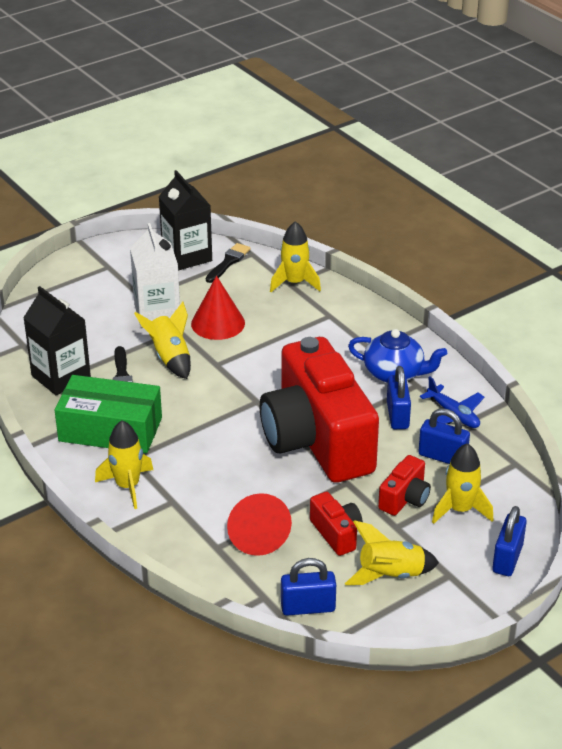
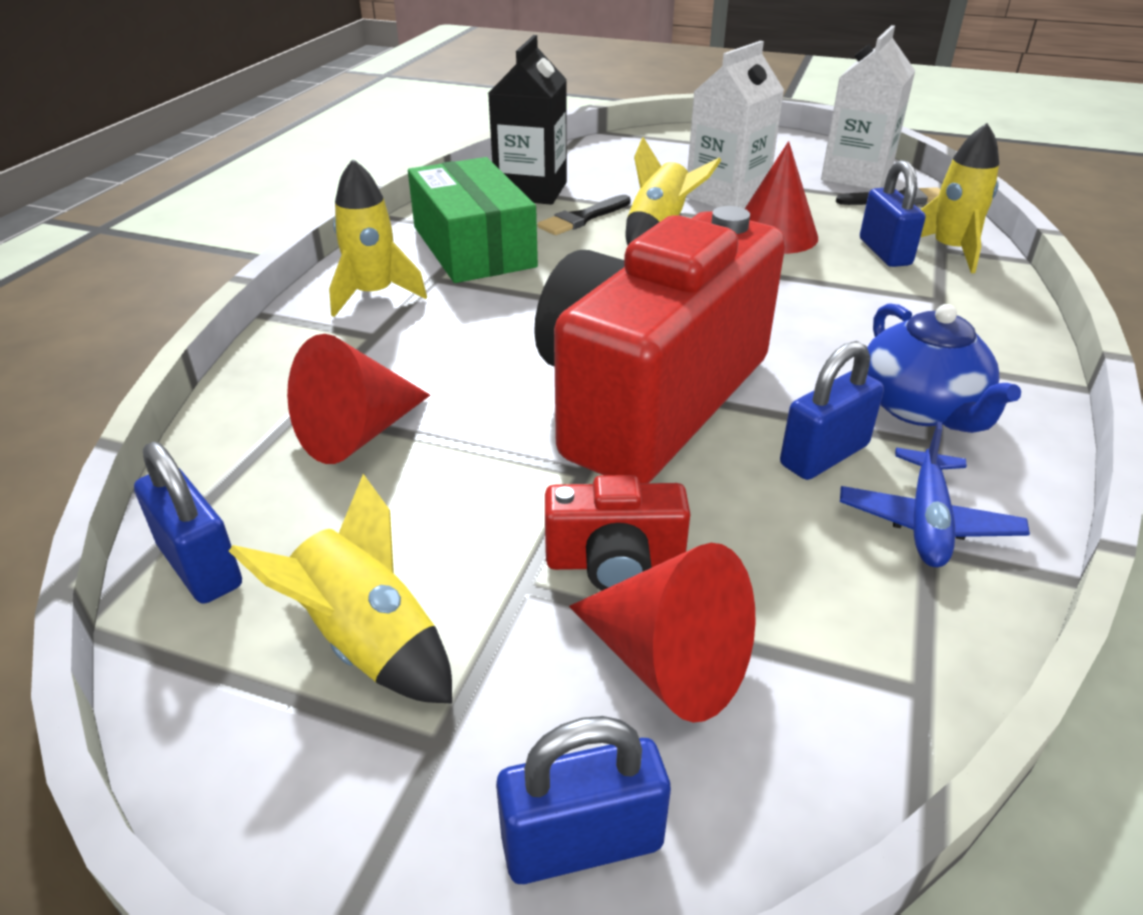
camera: 55 degrees right, 0 degrees up
black carton [158,170,212,271] -> white carton [821,25,915,189]
red camera [310,492,363,556] -> none
blue padlock [418,408,470,464] -> blue padlock moved to [860,160,925,267]
yellow rocket [432,443,493,524] -> red cone [569,543,756,723]

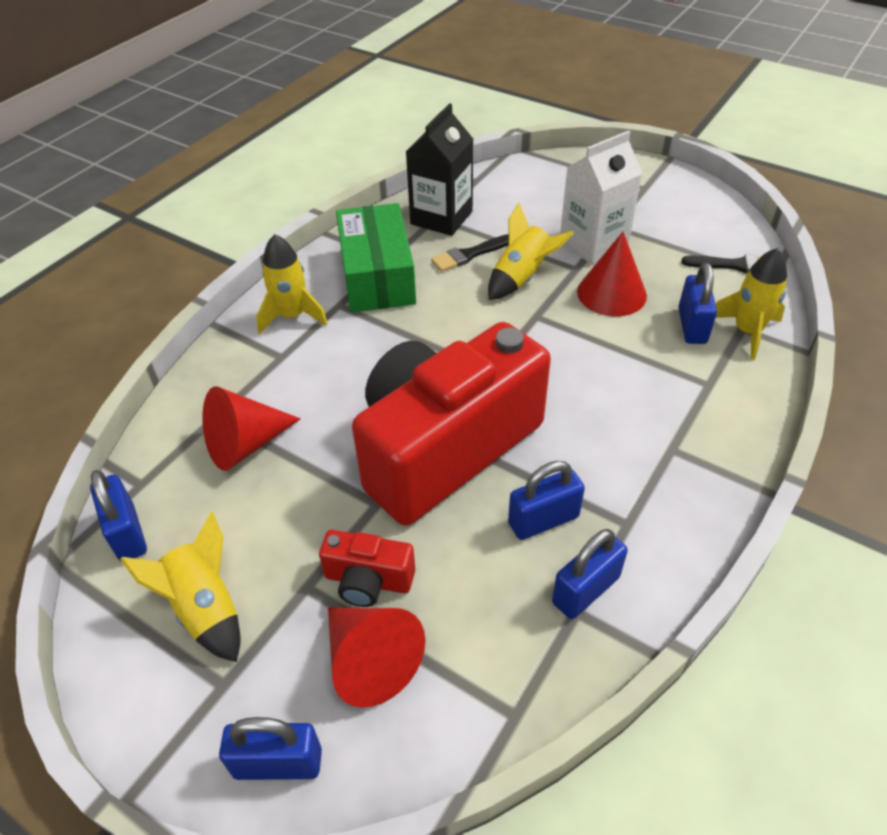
camera: 15 degrees right, 10 degrees up
white carton [821,25,915,189] -> none
blue plane [840,422,1030,567] -> blue padlock [552,529,628,619]
blue teapot [867,303,1021,433] -> none

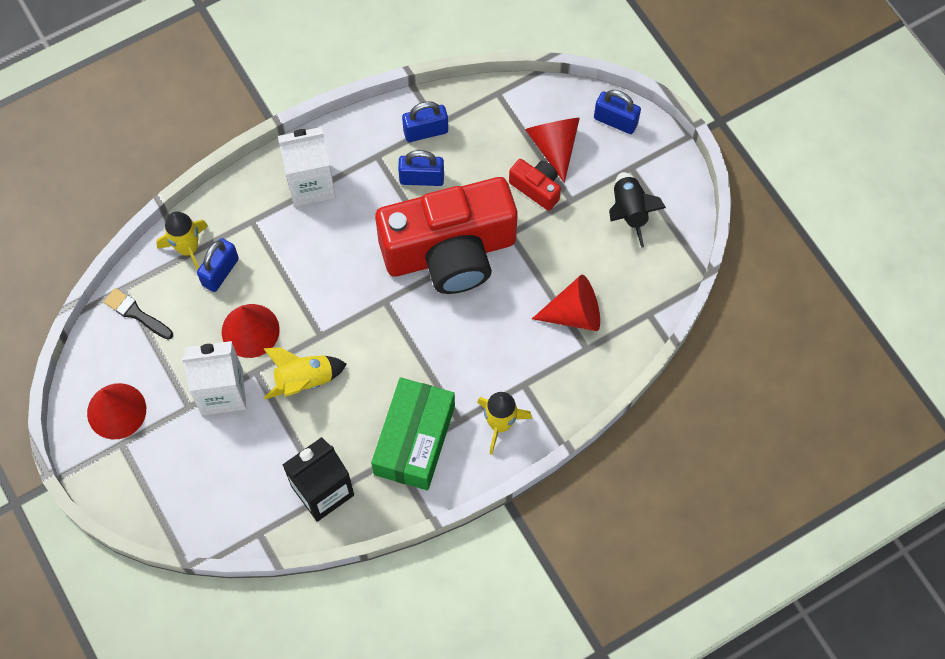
camera: 155 degrees left, 20 degrees up
blue padlock [90,470,147,562] -> none
yellow rocket [120,512,241,662] -> black rocket [609,172,666,248]
black brush [431,234,508,272] -> none
none -> red cone [87,383,146,439]
none -> white carton [278,127,336,207]

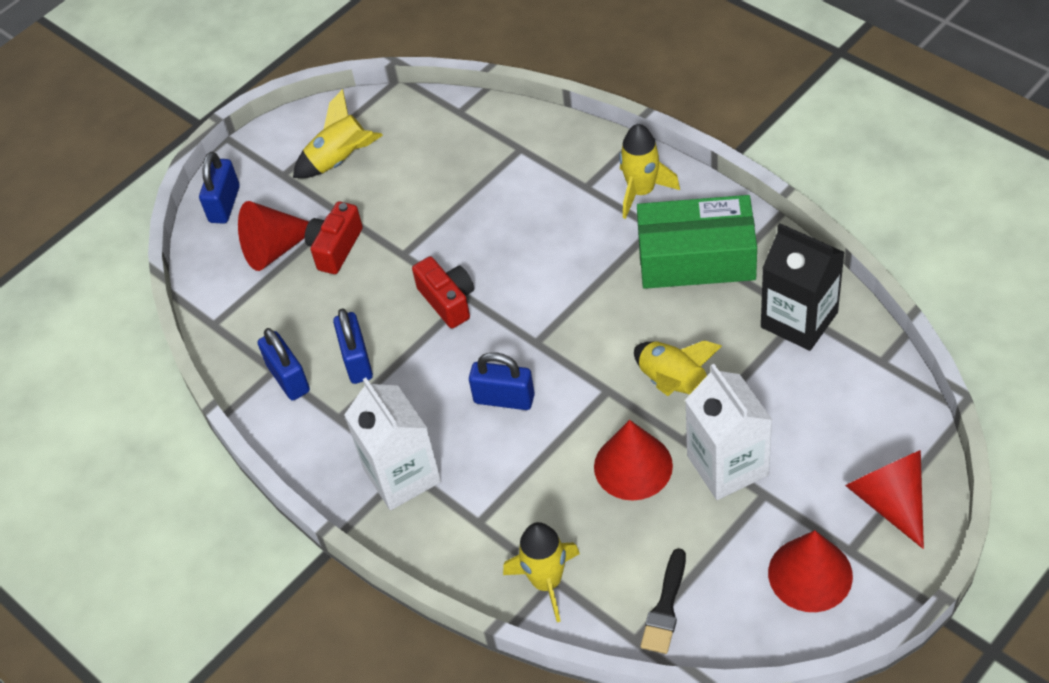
camera: 100 degrees left, 15 degrees down
blue padlock [197,238,239,292] -> blue padlock moved to [469,352,535,410]
red camera [375,177,517,294] -> red camera [412,256,474,328], size x0.40
red cone [532,275,600,331] -> red cone moved to [845,450,924,549]
black rocket [609,172,666,248] -> yellow rocket [293,89,383,178]

